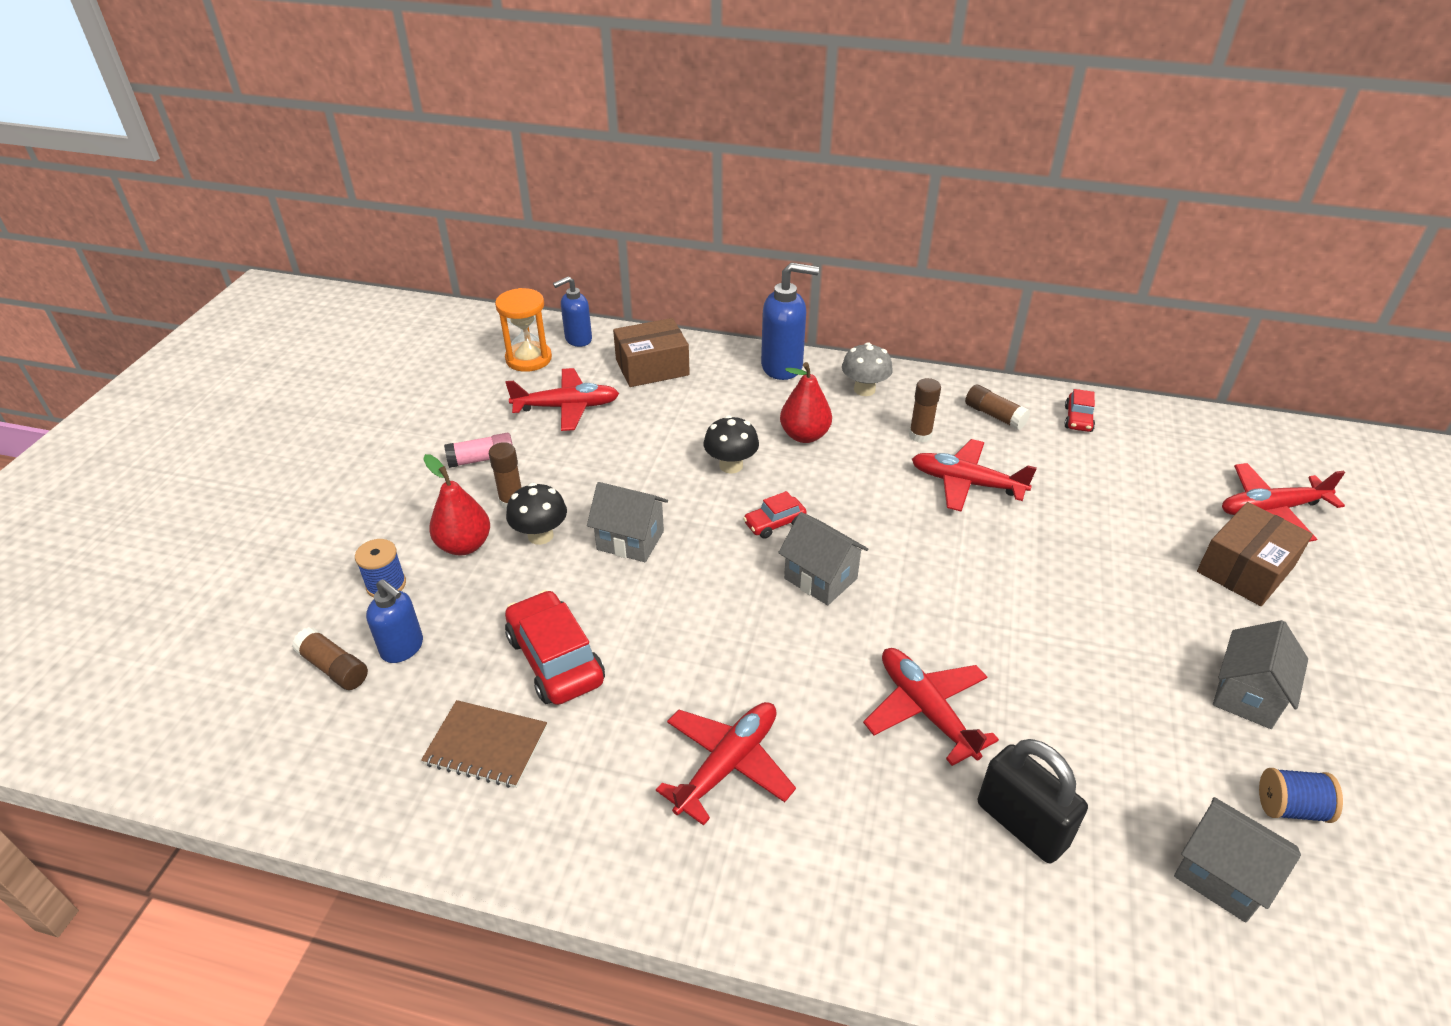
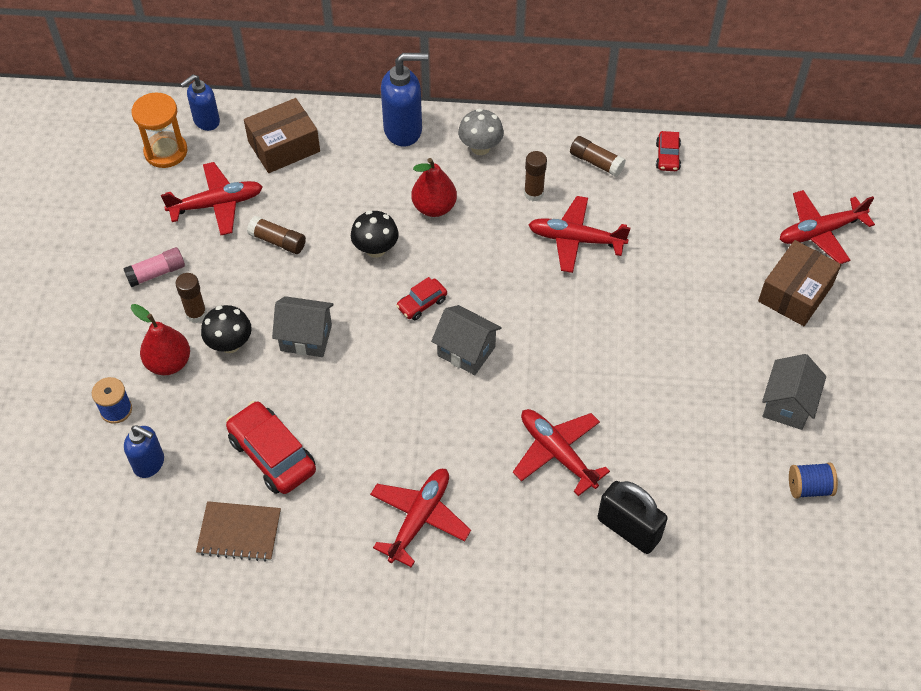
camera: 10 degrees left, 15 degrees up
brown glue stick [292,627,368,690] -> brown glue stick moved to [247,216,306,254]
grey house [1174,797,1301,923] -> none

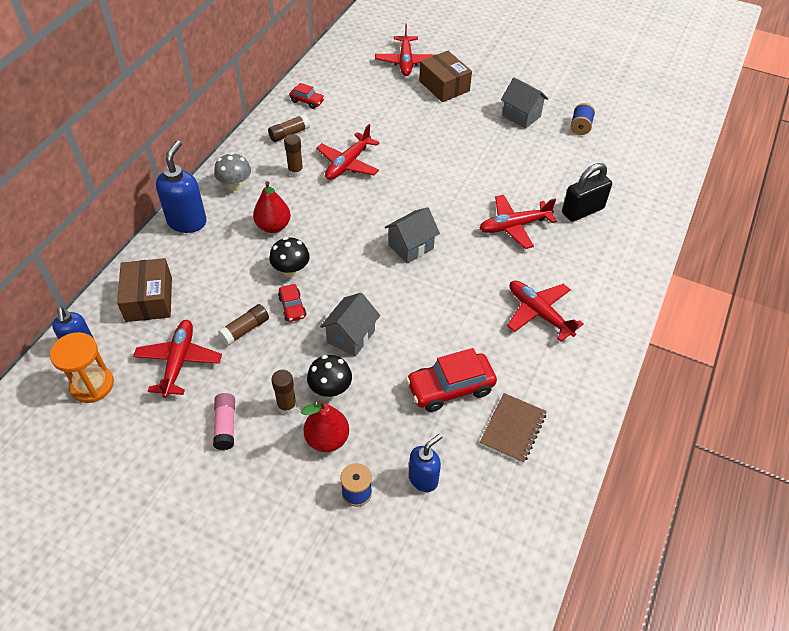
camera: 70 degrees left, 5 degrees down
red car [396,277,447,320] -> red car moved to [278,284,306,322]

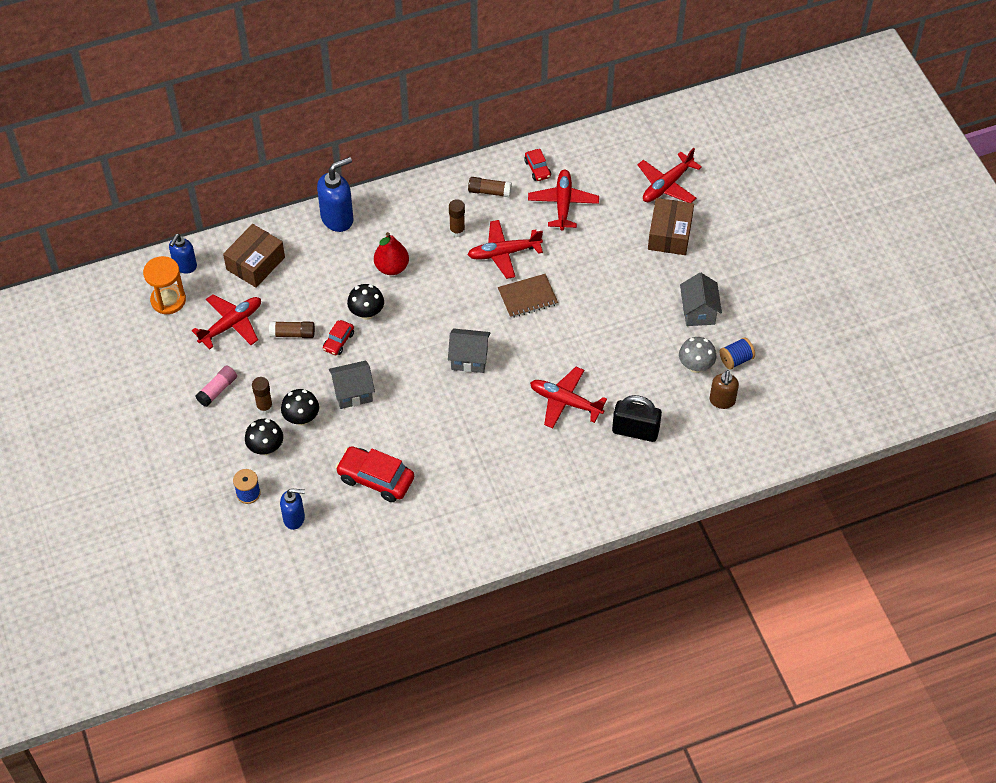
camera: 45 degrees right, 5 degrees up
grey mushroom [214,152,251,191] -> grey mushroom moved to [679,337,716,373]
red pear [301,400,349,452] -> black mushroom [245,419,283,455]
brown notebook [480,393,547,463] -> brown notebook moved to [498,274,558,318]
red plane [507,281,584,342] -> red plane moved to [528,169,599,231]
none -> brown soap dispenser [710,370,739,409]

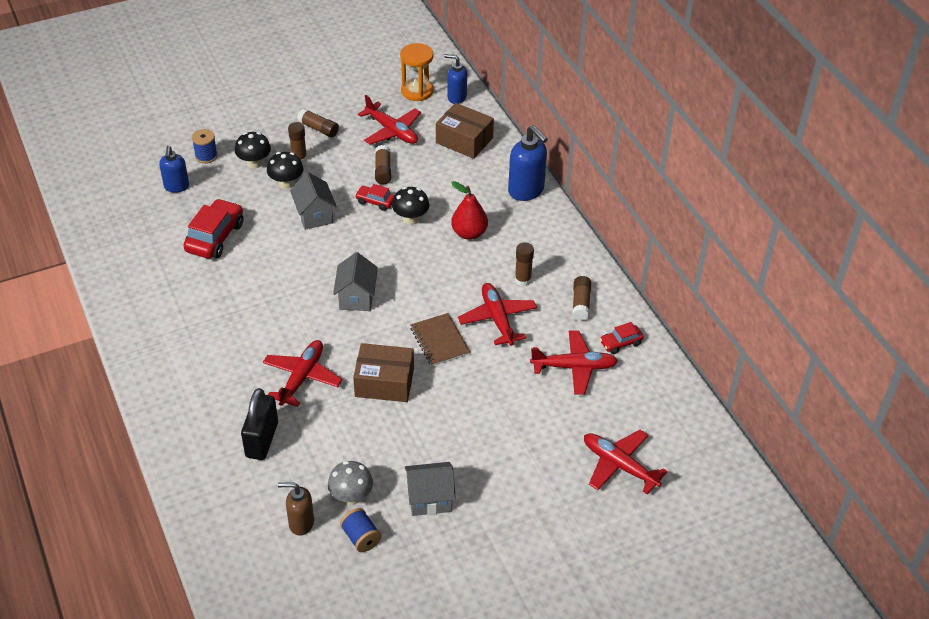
camera: 85 degrees right, 10 degrees down
pink glue stick [195,366,237,407] -> brown glue stick [297,108,339,137]
brown box [648,198,694,255] -> brown box moved to [353,343,414,402]

